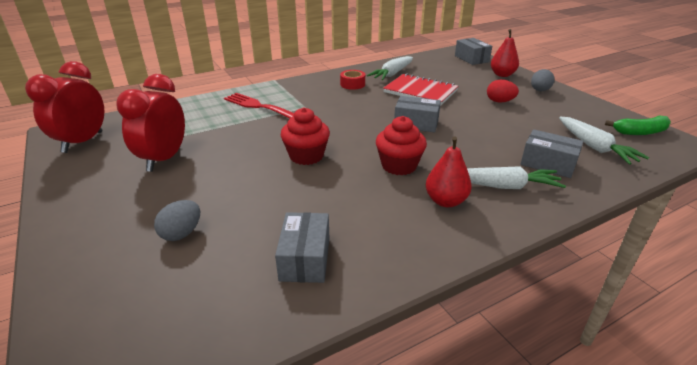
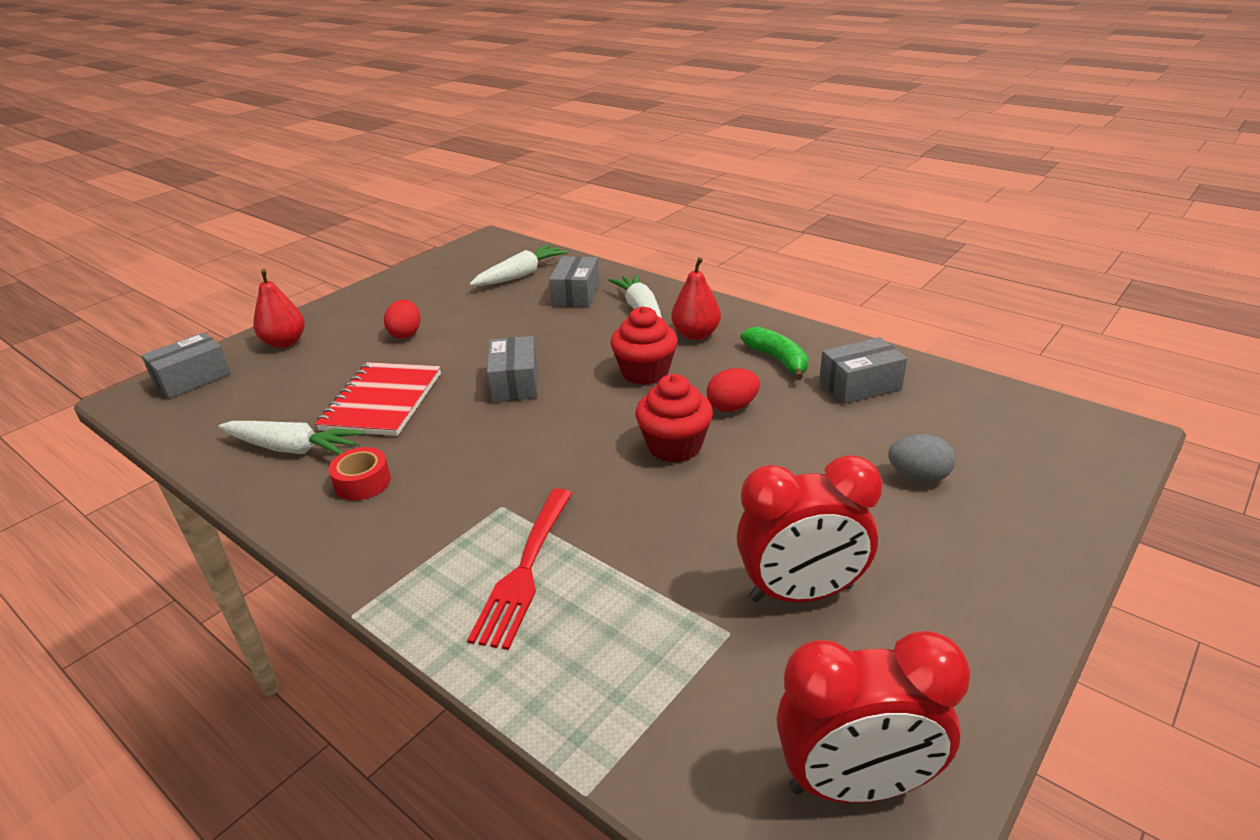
camera: 110 degrees left, 0 degrees up
grey egg [531,69,555,91] -> none
green banana [605,115,671,135] -> green banana moved to [740,327,808,380]
none -> red egg [707,368,760,412]

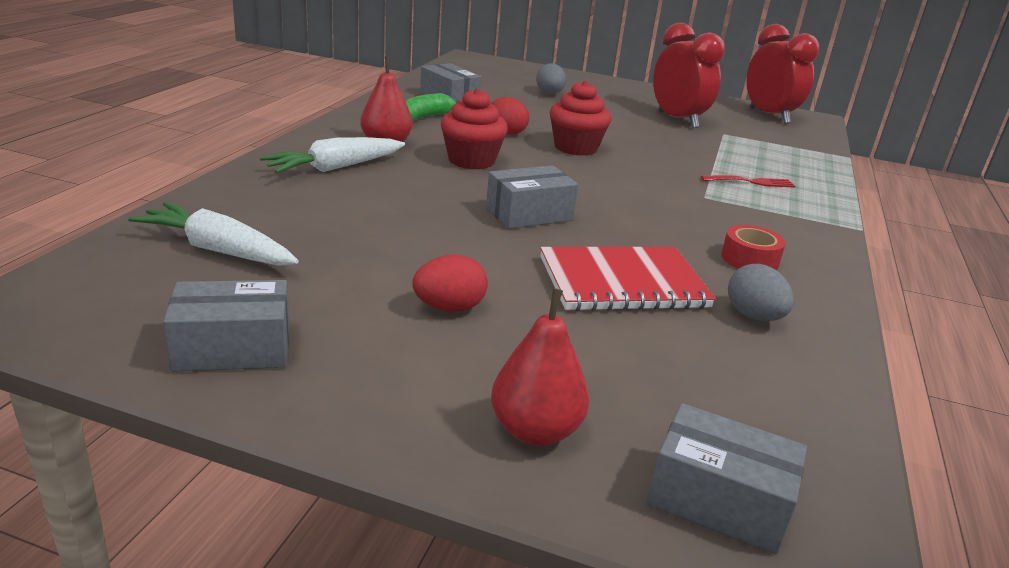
camera: 115 degrees left, 5 degrees down
white carrot [219,421,364,455] -> grey egg [728,264,794,321]
red fork [467,488,572,650] -> red fork [701,175,795,188], size x0.61
grey box [549,256,599,307] -> grey box moved to [163,280,290,372]

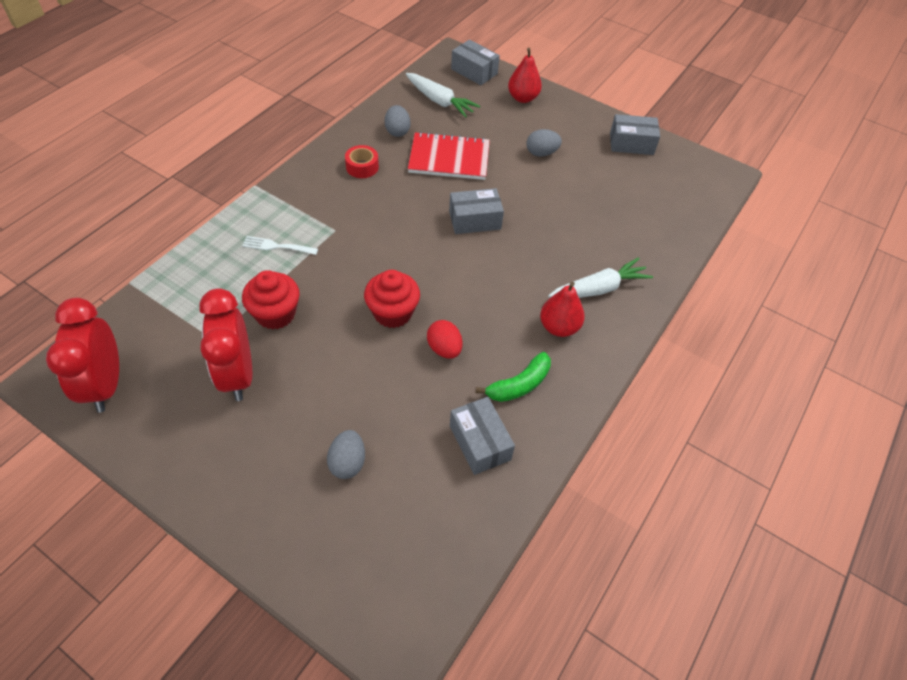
camera: 165 degrees left, 25 degrees up
white carrot [128,202,299,266] -> white carrot moved to [406,73,480,118]
red egg [412,255,488,312] -> grey egg [527,129,562,157]
red cupcake [441,88,508,170] -> red cupcake moved to [242,270,300,330]
red fork [701,175,795,188] -> white fork [242,236,318,255]

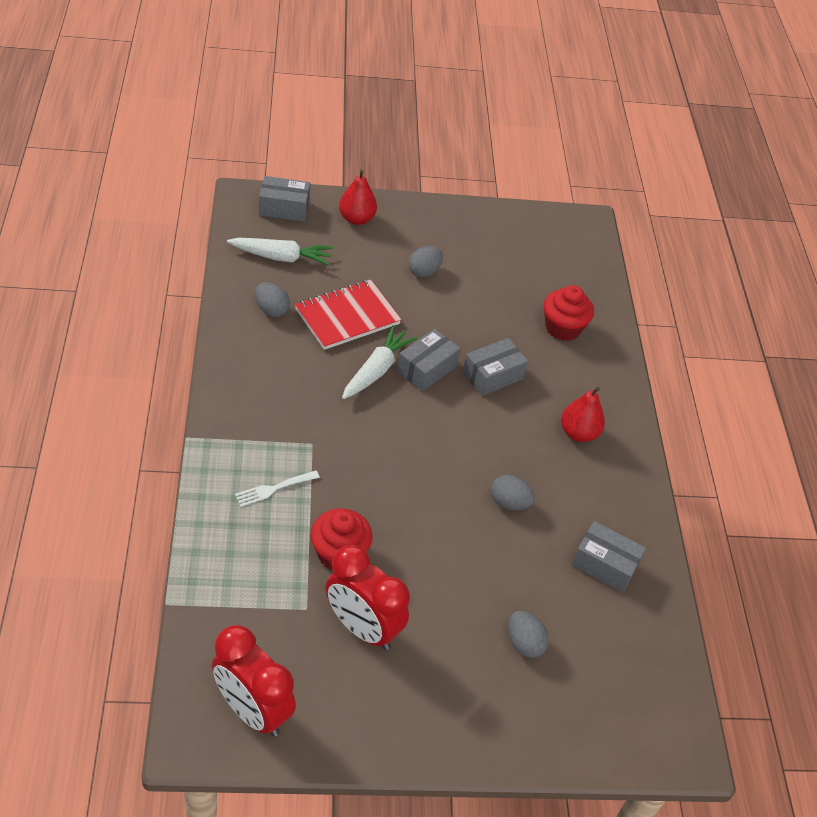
camera: 40 degrees left, 5 degrees down
red tape [345,145,379,178] -> none
red cupcake [364,270,420,328] -> red cupcake moved to [544,285,594,341]
red egg [427,320,462,358] -> grey egg [491,475,535,510]
green banana [475,352,551,402] -> none
white carrot [548,257,653,298] -> white carrot moved to [342,325,417,399]
grey box [610,114,660,155] -> grey box moved to [463,338,528,396]

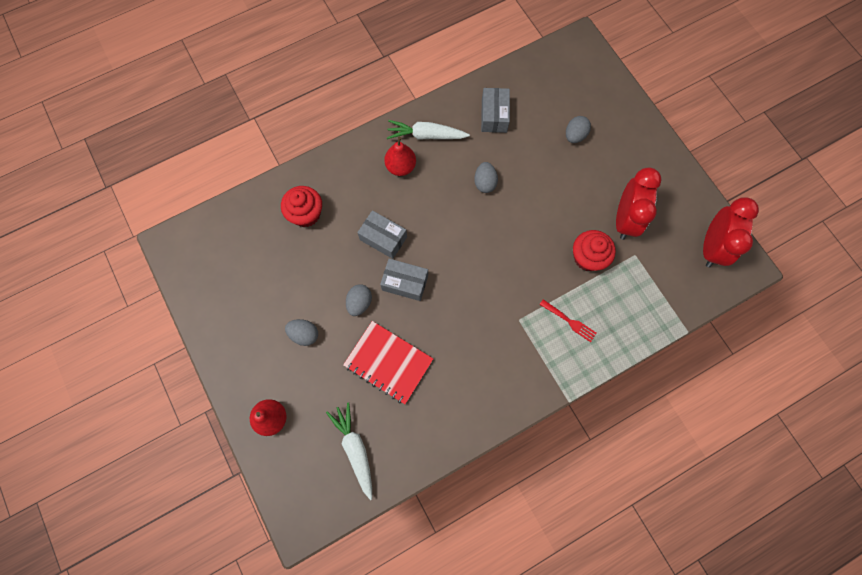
camera: 110 degrees left, 25 degrees up
white fork [235,471,320,507] -> red fork [539,299,596,342]
grey egg [255,282,290,317] -> grey egg moved to [346,284,372,316]
grey box [259,176,310,222] -> none
white carrot [342,325,417,399] -> white carrot moved to [387,120,470,140]

